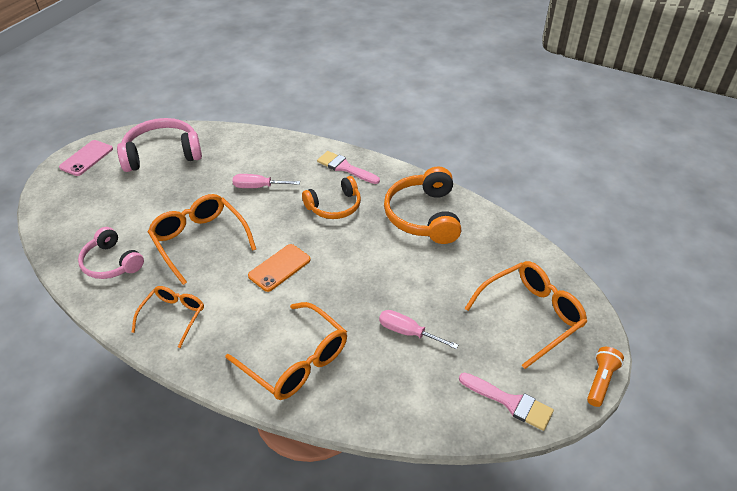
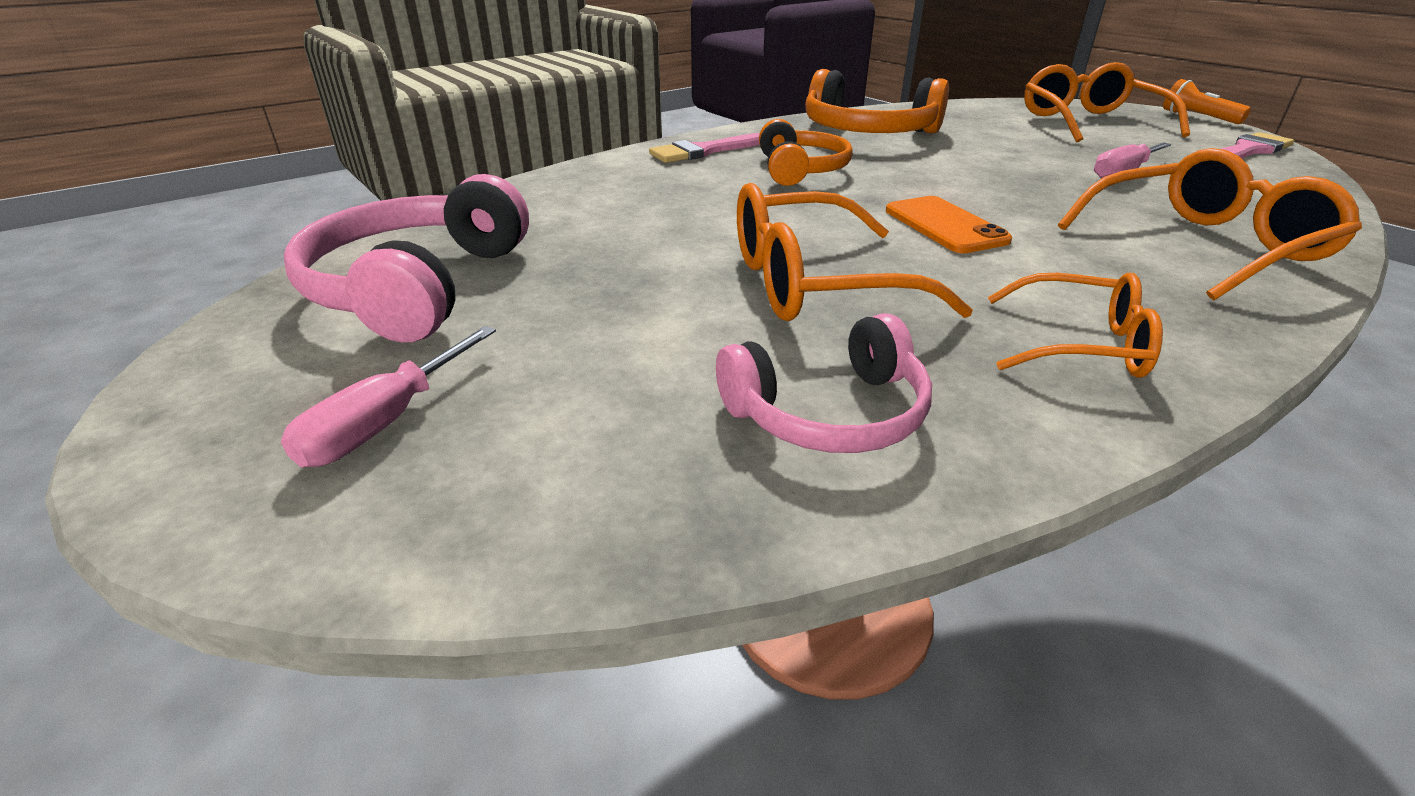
camera: 65 degrees left, 10 degrees down
pink phone [59,140,113,176] -> none
orange glasses [131,286,204,348] -> orange glasses turned 150 degrees clockwise [988,273,1163,378]
pink screwdriver [233,174,300,188] -> pink screwdriver moved to [281,326,496,467]

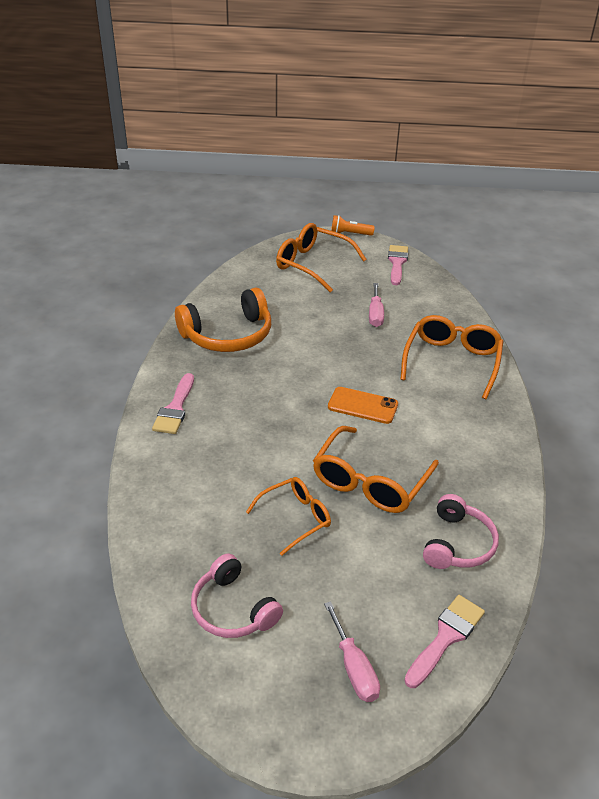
camera: 50 degrees left, 5 degrees up
pink headphones [284,174,529,342] -> pink headphones [191,553,283,638], size x0.66
orange headphones [759,119,853,186] -> none
orange glasses [988,273,1163,378] -> orange glasses moved to [246,477,331,556]
none -> pink brush [404,595,485,688]

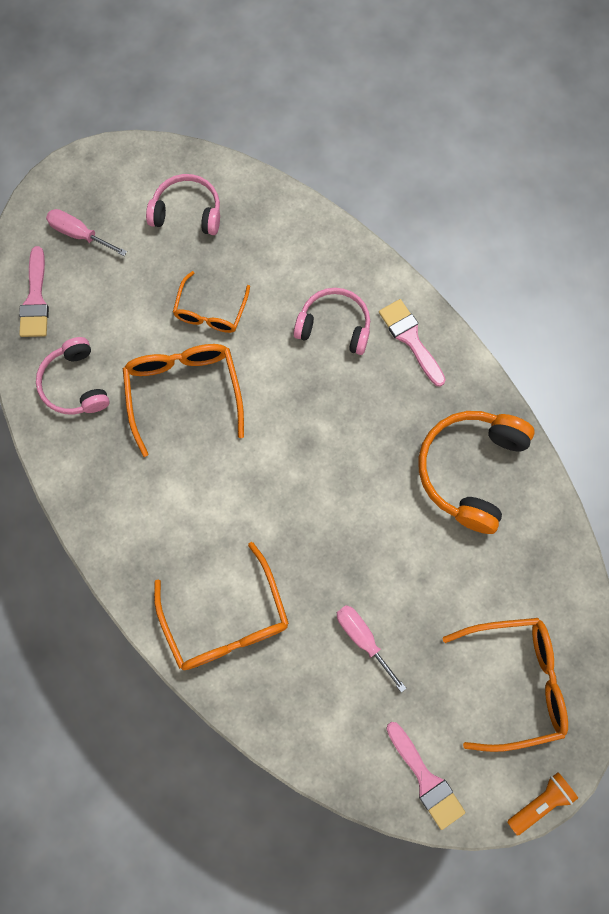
camera: 140 degrees right, 35 degrees up
orange phone [328,387,398,424] -> none
none -> pink headphones [294,288,370,355]

